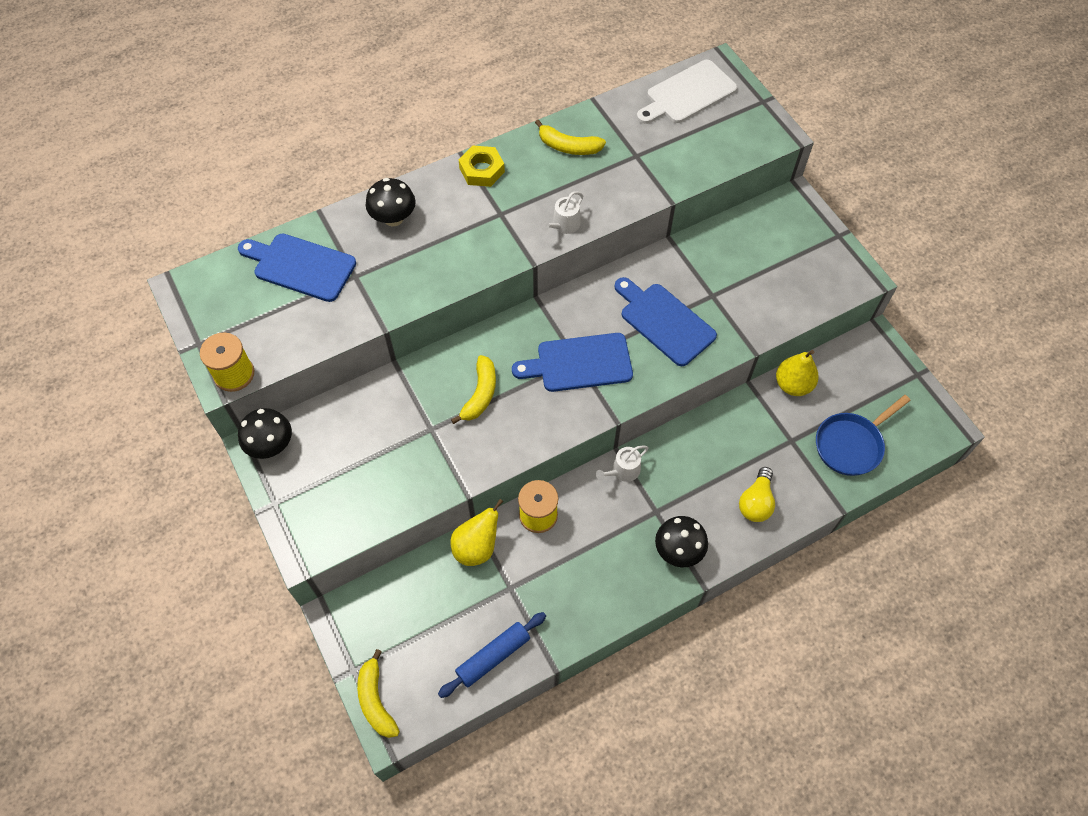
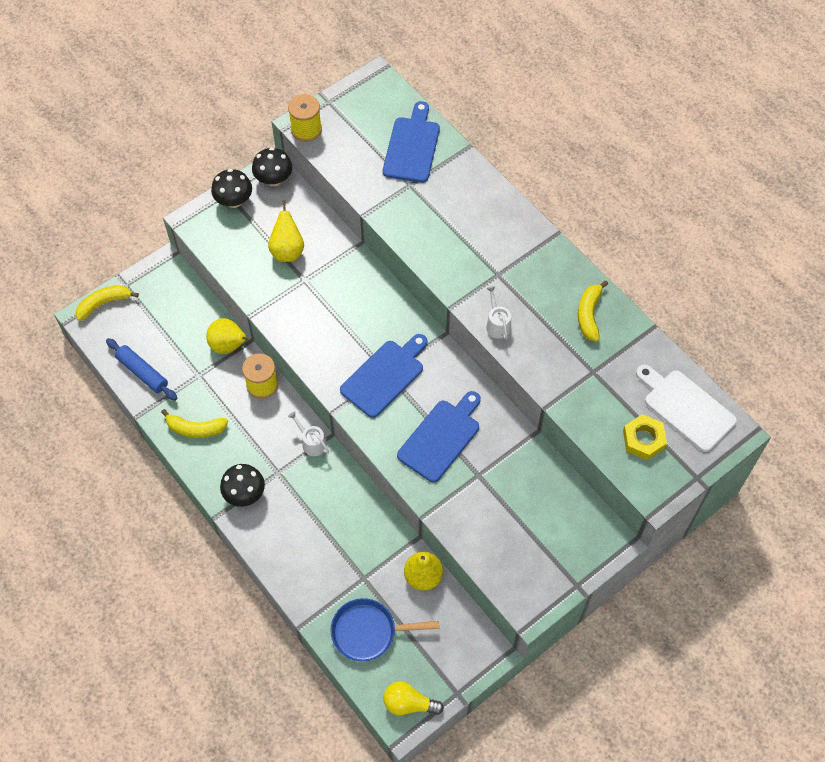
camera: 80 degrees right, 0 degrees up
black mushroom [366,178,416,226] -> black mushroom moved to [211,169,252,208]
yellow banana [451,355,496,424] -> yellow banana moved to [161,409,228,438]
yellow nut [459,146,505,187] -> yellow nut moved to [623,414,667,460]
blue cutting board [512,333,633,392] -> blue cutting board turned 60 degrees clockwise [340,334,428,418]
white watering can [540,191,583,234] -> white watering can turned 45 degrees clockwise [486,286,511,339]
yellow light bulb [739,467,775,522] -> yellow light bulb moved to [383,681,444,715]
blue pan [816,395,911,476] -> blue pan turned 45 degrees counterclockwise [330,598,439,661]
none -> yellow pear [268,200,304,262]

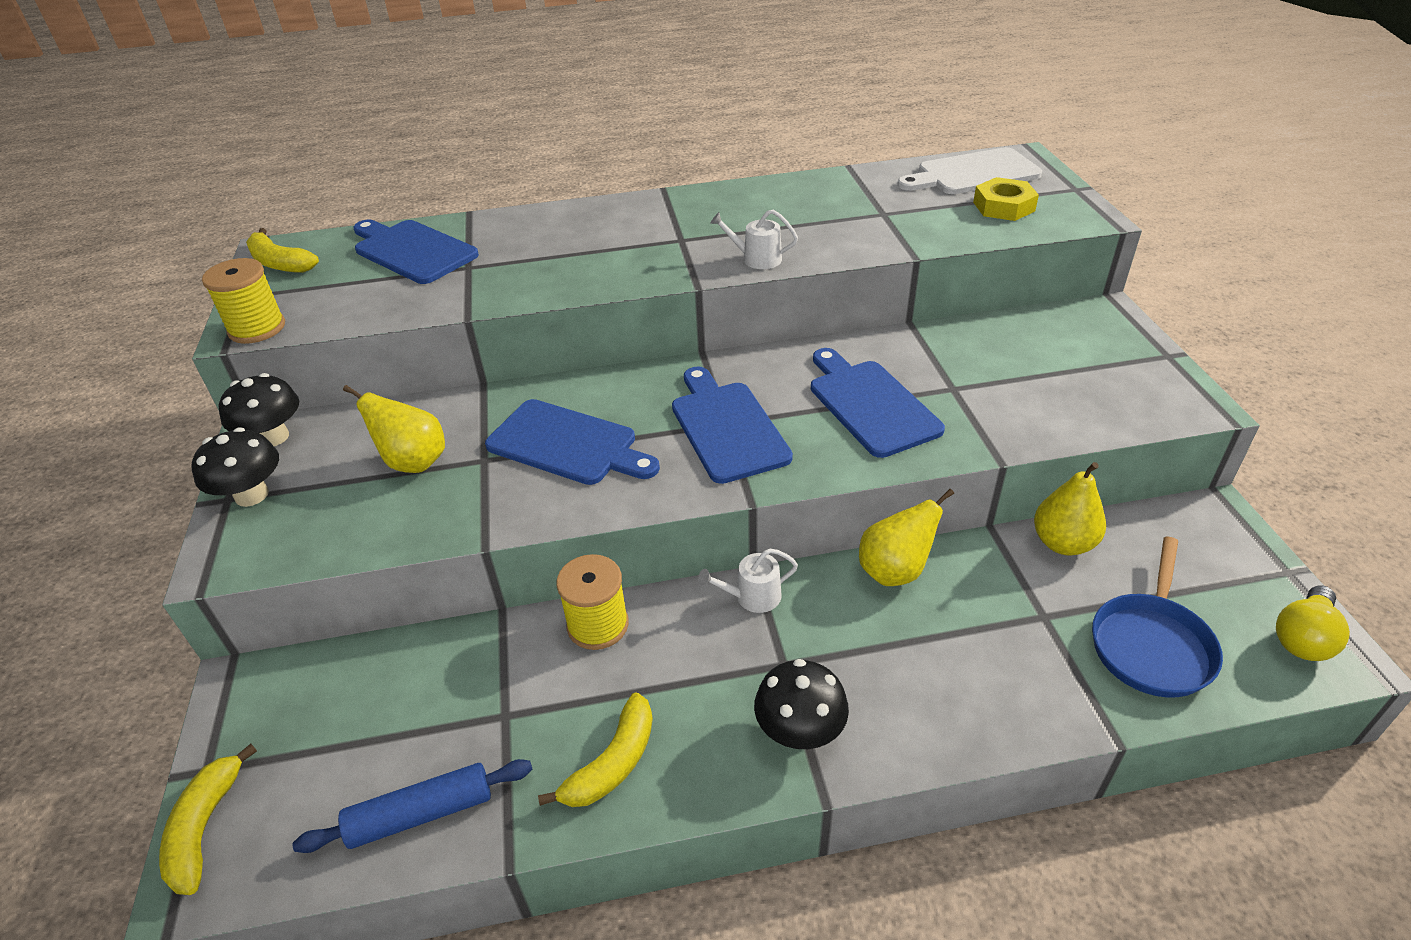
camera: 60 degrees left, 20 degrees down
yellow pear [206,318,252,354] -> yellow pear moved to [859,489,954,586]
yellow banana [578,281,608,342] -> yellow banana moved to [246,228,319,273]
none -> blue cutting board [485,399,660,485]

